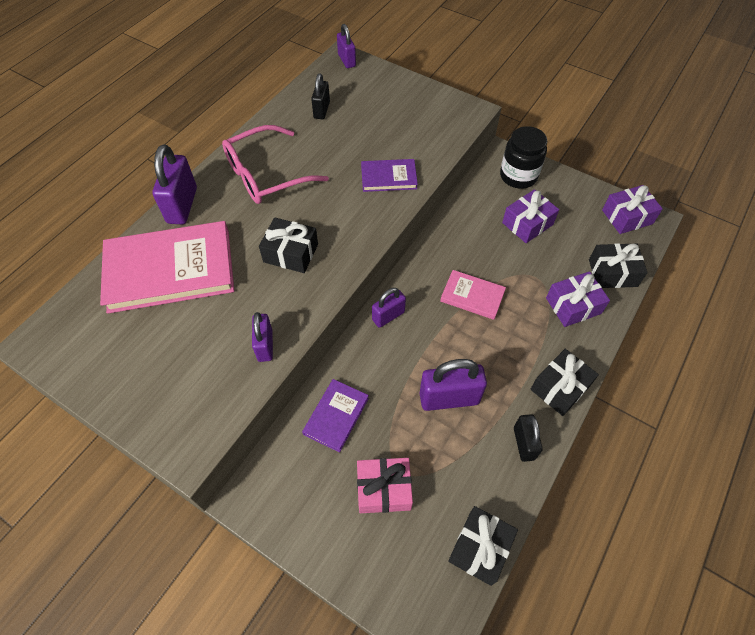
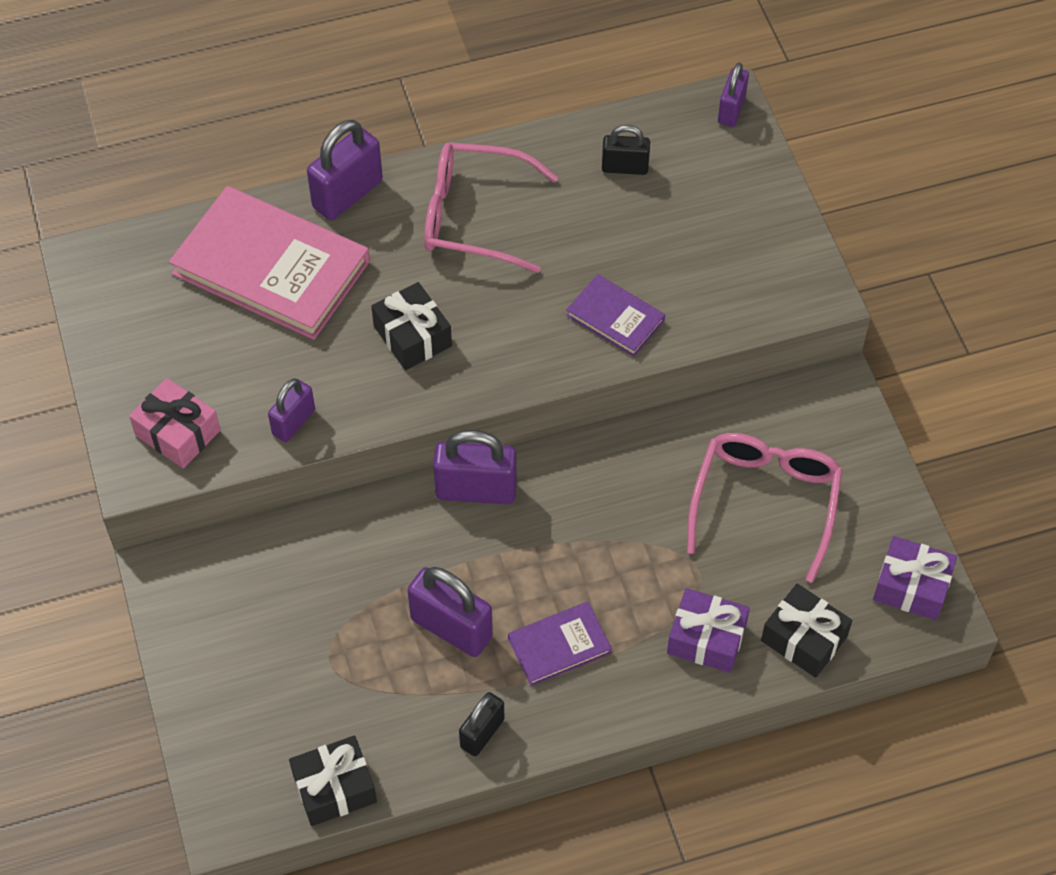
camera: 40 degrees right, 0 degrees up
purple book [302,379,369,453] -> purple book moved to [508,602,612,686]
black padlock [311,73,330,119] -> black padlock turned 45 degrees clockwise [602,125,650,175]
pink gift [357,458,413,513] -> pink gift moved to [129,378,220,468]
purple padlock [372,288,406,328] -> purple padlock [433,430,517,504], size x1.62
pink book [440,270,506,320] -> none
black jar [500,126,547,189] -> none
purple gift [502,189,559,243] -> pink glasses [687,433,842,583]
black gift [530,349,599,416] -> none

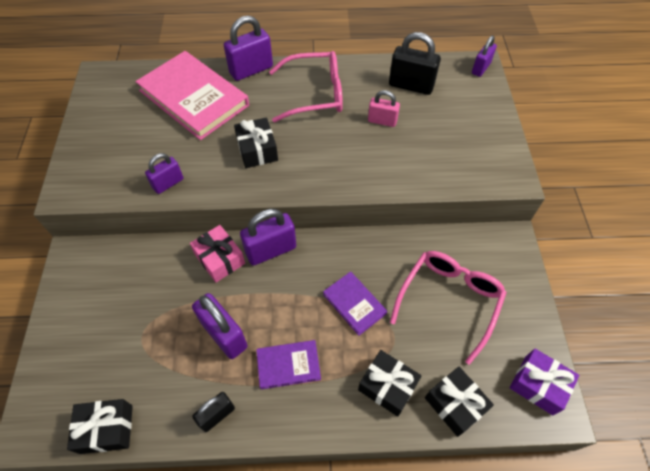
camera: 15 degrees right, 0 degrees up
pink gift [129,378,220,468] -> pink gift moved to [190,225,245,283]
pink glasses [424,142,558,273] -> pink glasses turned 150 degrees clockwise [269,51,343,122]
purple padlock [433,430,517,504] -> purple padlock turned 45 degrees counterclockwise [240,209,296,266]
purple book [566,274,665,357] -> purple book moved to [323,272,387,336]
black padlock [602,125,650,175] -> black padlock [389,32,441,95], size x1.62
purple gift [667,588,750,673] -> black gift [358,350,422,417]
none -> pink padlock [368,90,400,127]

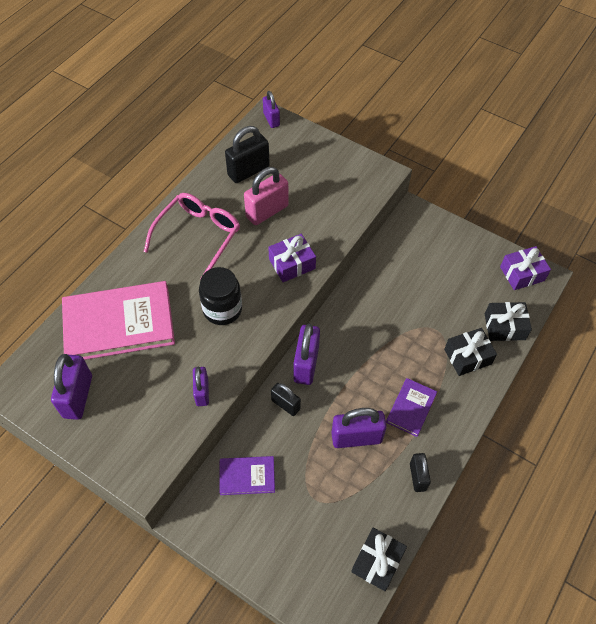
camera: 55 degrees left, 0 degrees up
pink gift [190,225,245,283] -> black padlock [271,383,301,416]
purple padlock [224,16,273,81] -> purple padlock moved to [51,354,92,420]
black gift [234,117,278,168] -> black jar [199,267,242,325]
purple book [323,272,387,336] -> purple book moved to [219,456,275,495]
pink padlock [368,90,400,127] -> pink padlock [244,167,289,225], size x1.62
pink glasses [390,251,507,365] -> none
none -> purple gift [268,234,316,282]

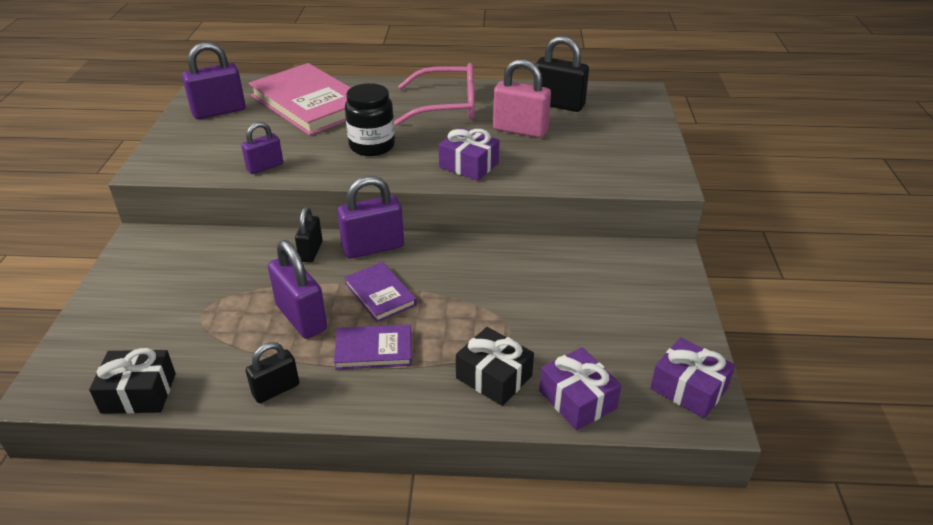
camera: 60 degrees right, 20 degrees down
purple book [219,456,275,495] -> purple book moved to [344,262,417,322]
purple padlock [263,91,280,128] -> none
black gift [485,302,532,341] -> purple gift [539,347,622,430]

